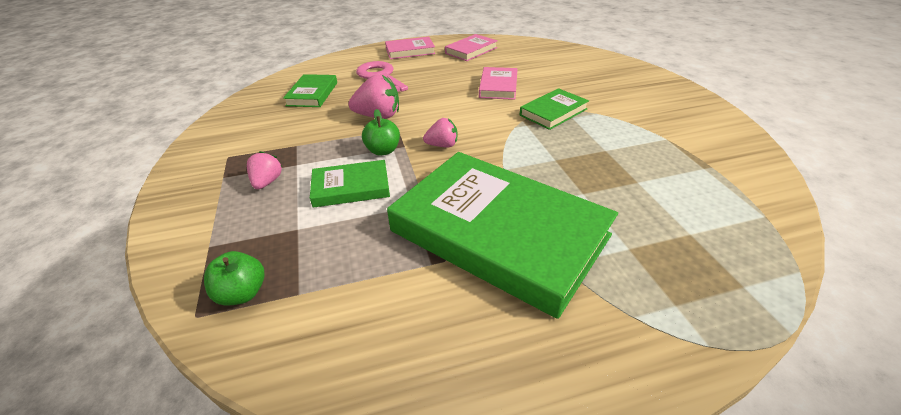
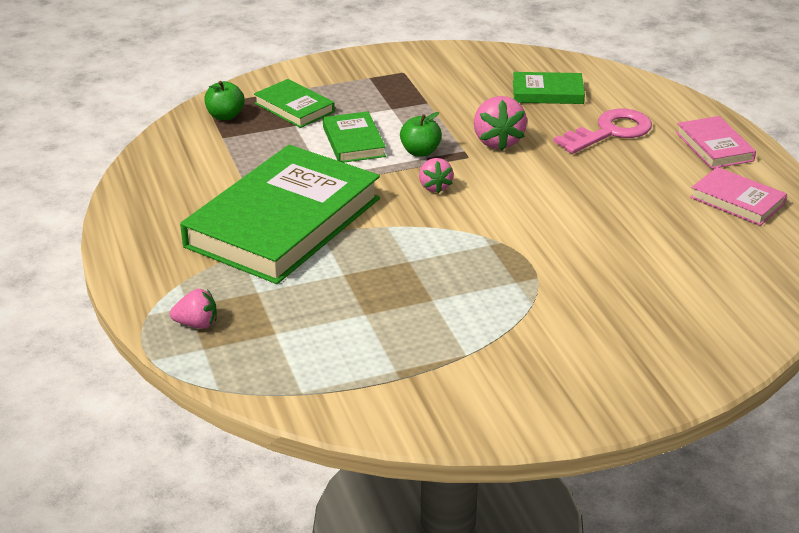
camera: 85 degrees right, 5 degrees down
pink strawberry [247,151,282,189] -> pink strawberry moved to [170,289,217,329]
pink book [479,67,518,100] -> none
green book [520,88,589,130] -> green book moved to [254,79,335,128]

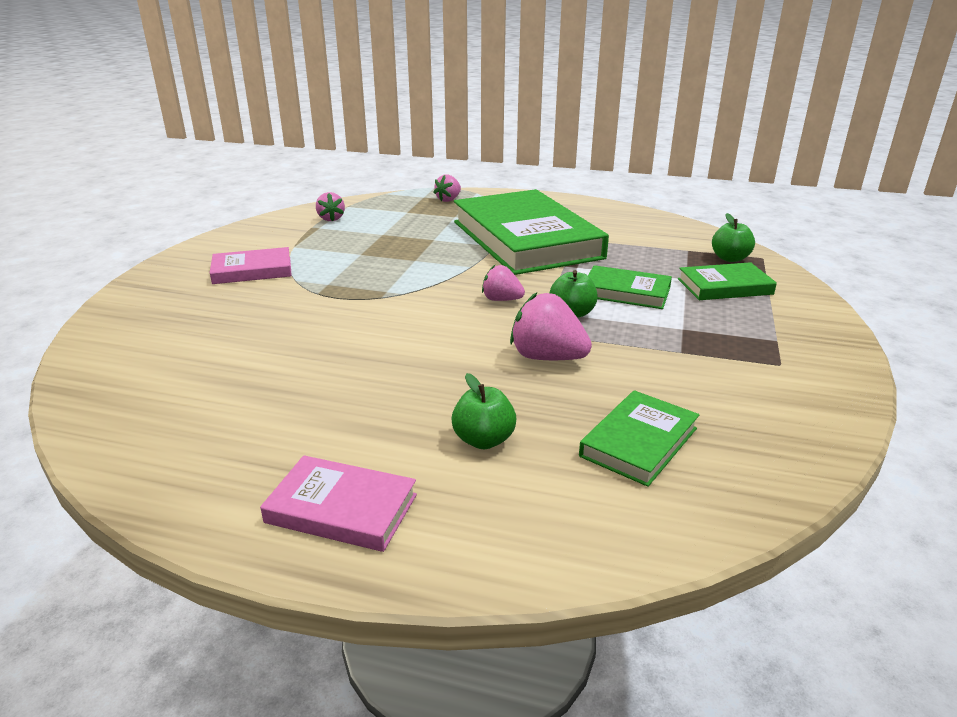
camera: 125 degrees right, 5 degrees down
pink key [554,109,652,154] -> green apple [451,373,516,449]
pink book [690,167,787,226] -> pink book moved to [210,247,292,284]
none -> pink strawberry [316,192,345,221]

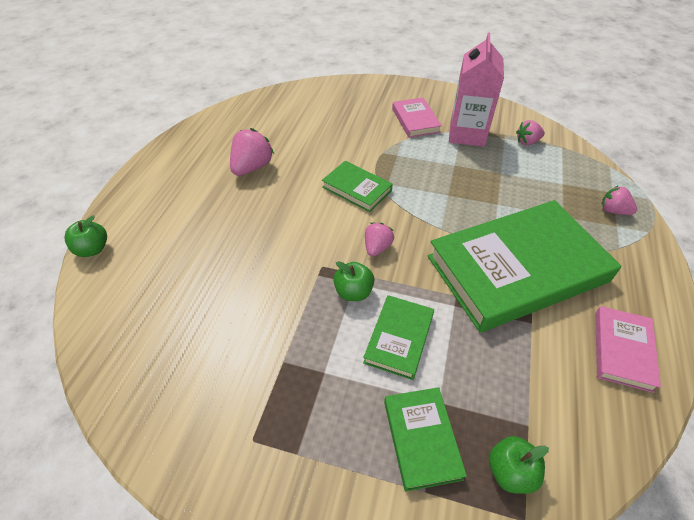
camera: 90 degrees right, 20 degrees up
pink book [260,455,417,552] -> pink book moved to [595,306,661,393]
green apple [451,373,516,449] -> green apple moved to [64,215,107,257]
pink strawberry [510,292,592,360] -> pink strawberry moved to [230,128,274,176]
green book [579,390,699,487] -> green book moved to [322,161,393,212]
none -> pink carton [449,33,504,147]

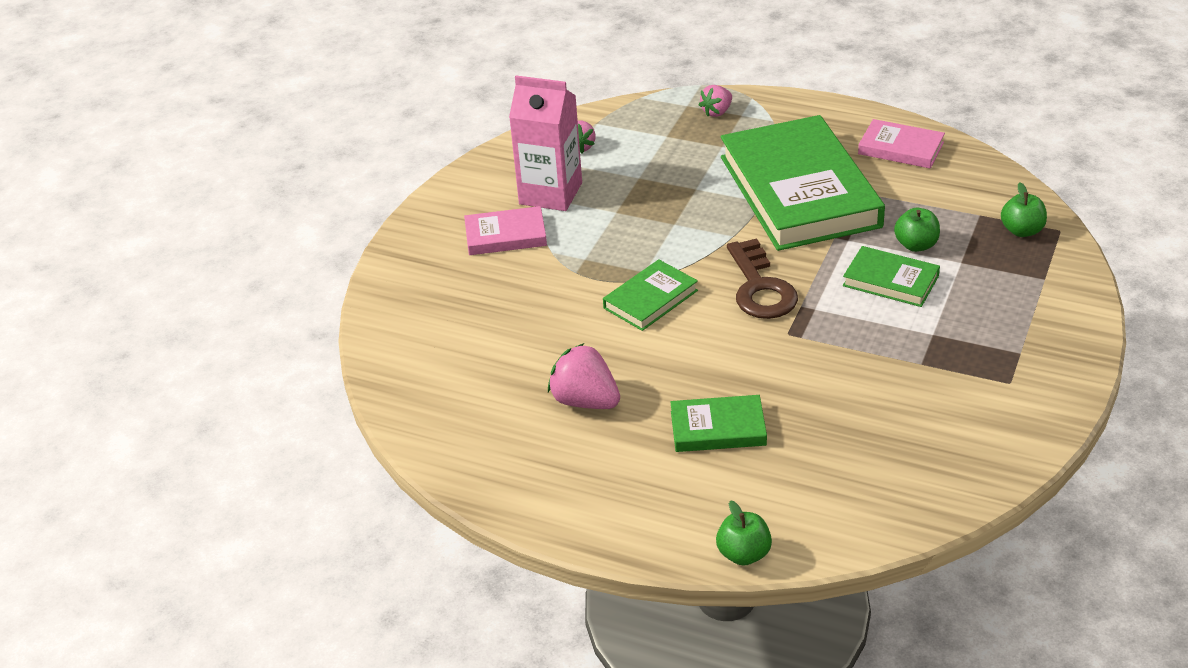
camera: 80 degrees left, 10 degrees down
green apple [333,261,375,301] -> green apple moved to [894,208,940,252]
pink strawberry [365,223,394,257] -> brown key [727,238,798,319]
green book [384,387,467,491] -> green book moved to [671,395,767,452]

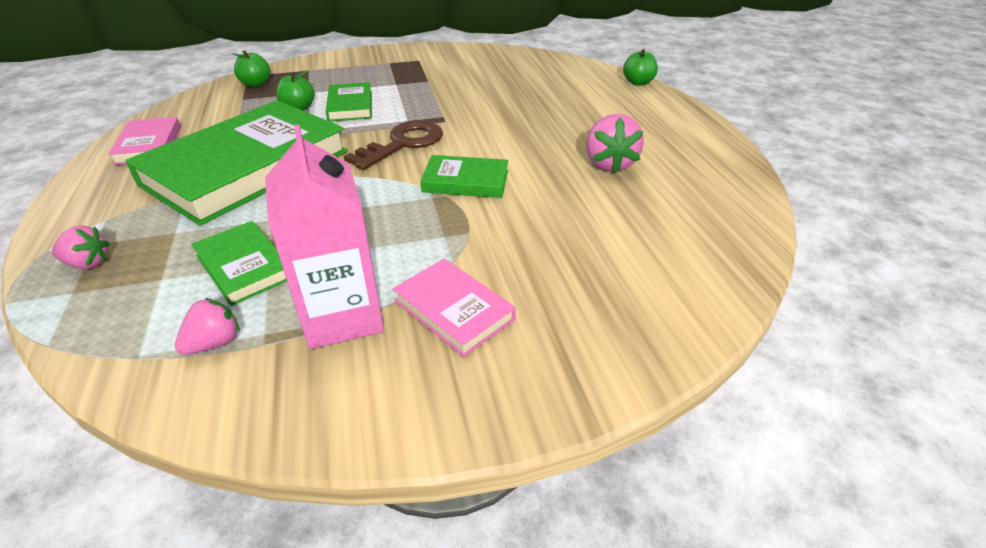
camera: 130 degrees left, 0 degrees up
green book [671,395,767,452] -> green book moved to [191,221,287,306]

